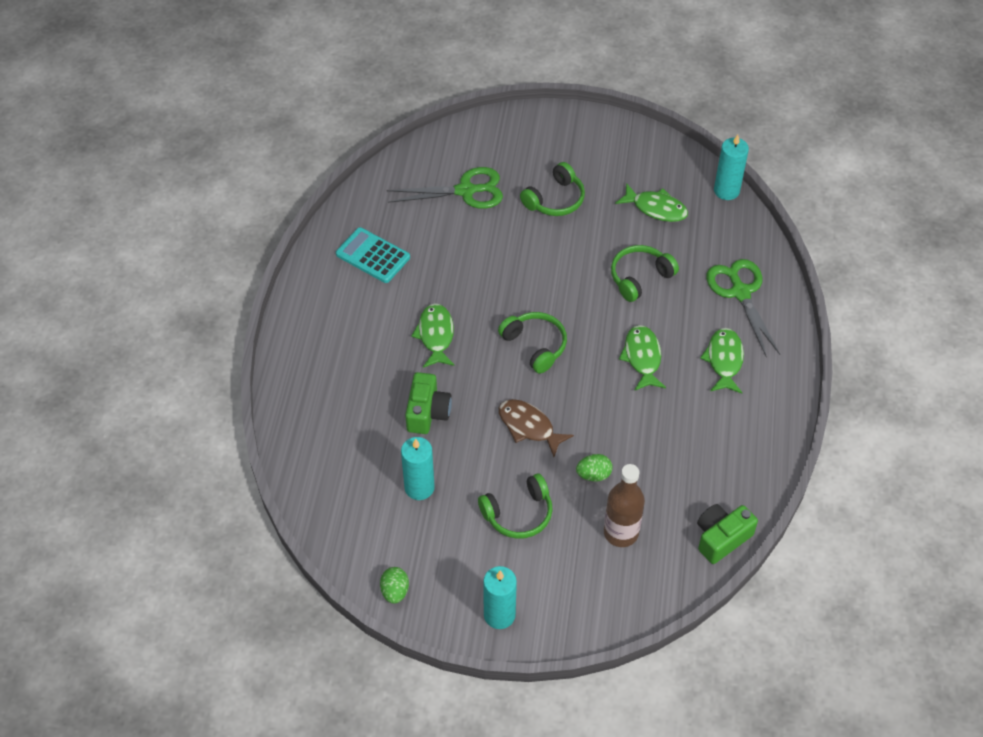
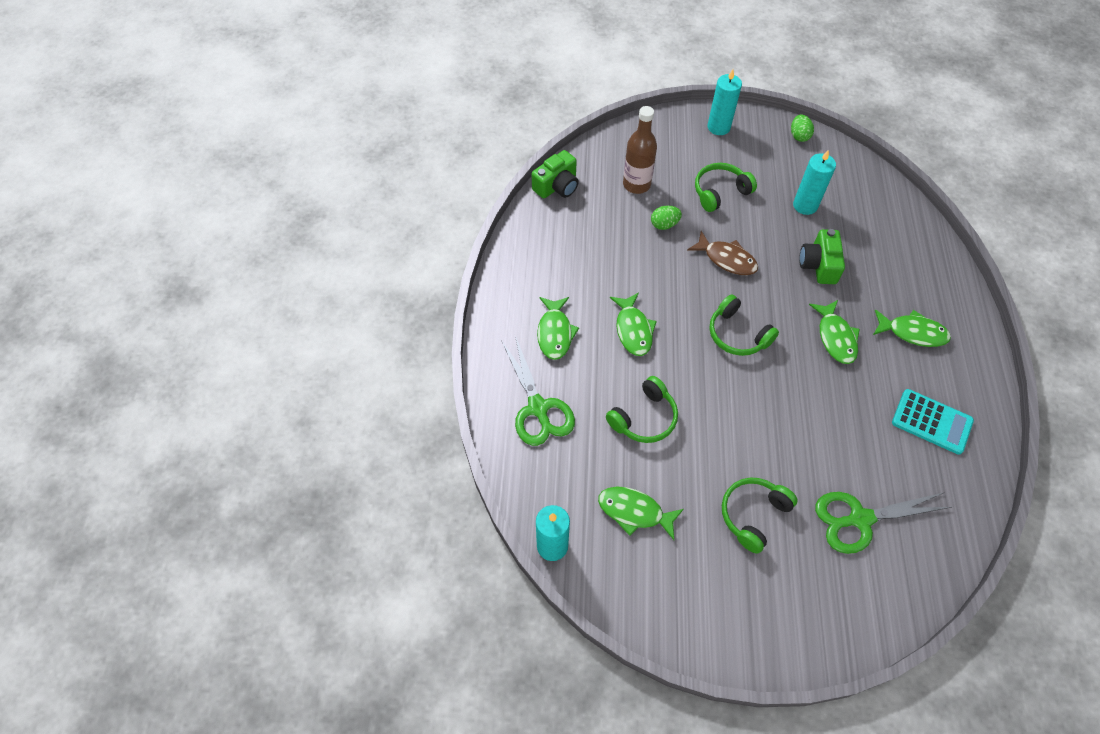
camera: 175 degrees right, 5 degrees up
none -> green fish [873,309,951,347]

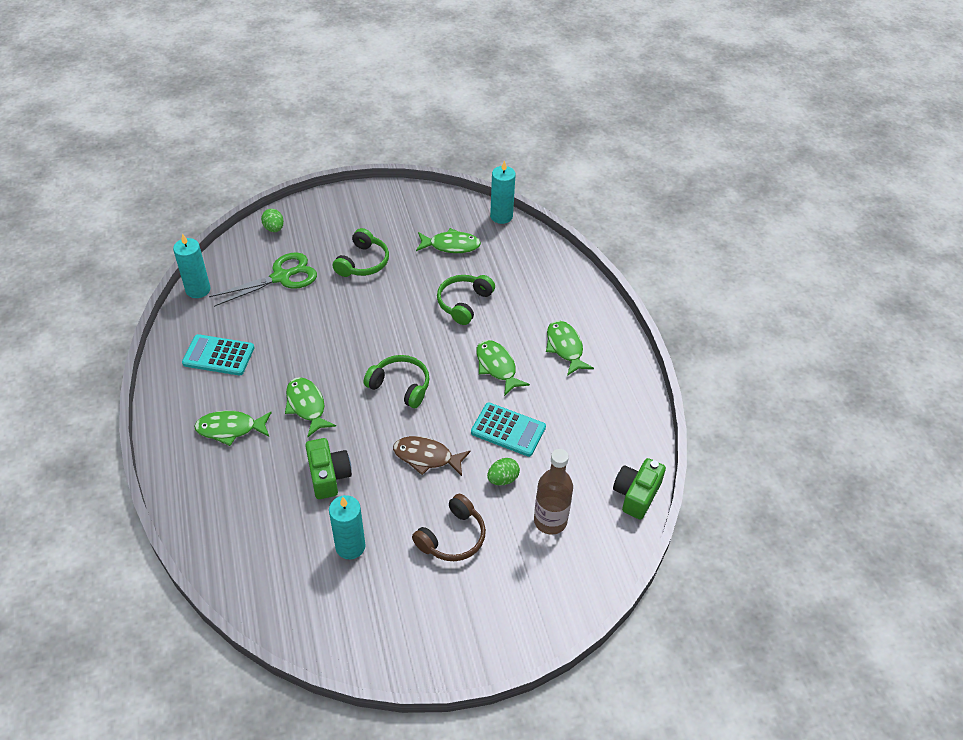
camera: 160 degrees right, 10 degrees down
green scissors [502,336,575,446] -> none
green headphones [695,163,757,212] -> brown headphones [412,494,486,561]
turquoise candle [707,69,742,135] -> turquoise candle moved to [173,233,210,298]
green egg [791,115,814,142] -> green egg moved to [261,209,284,232]
none -> turquoise calculator [471,403,546,457]

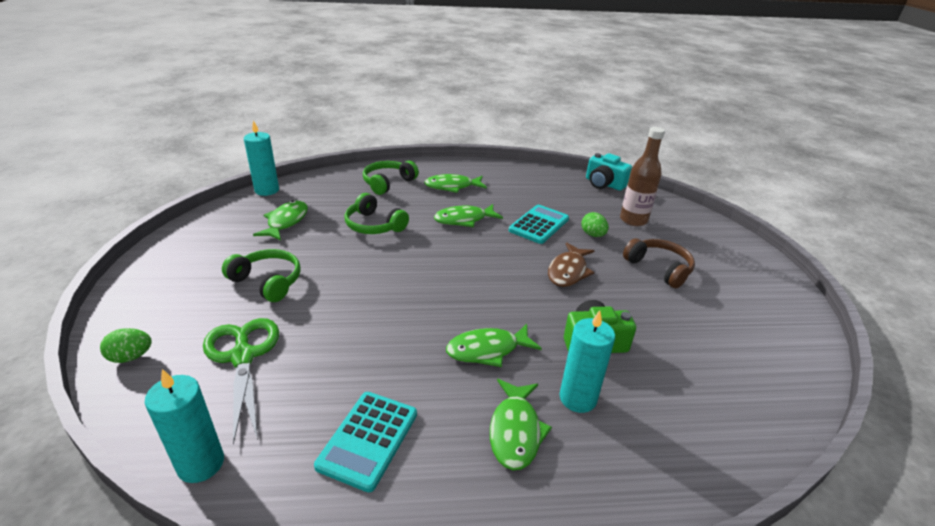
camera: 80 degrees left, 15 degrees down
turquoise candle [329,495,365,559] -> turquoise candle moved to [560,310,615,413]
green headphones [364,355,430,408] -> green headphones moved to [363,161,419,195]
green camera [613,458,666,519] -> turquoise camera [586,153,632,191]

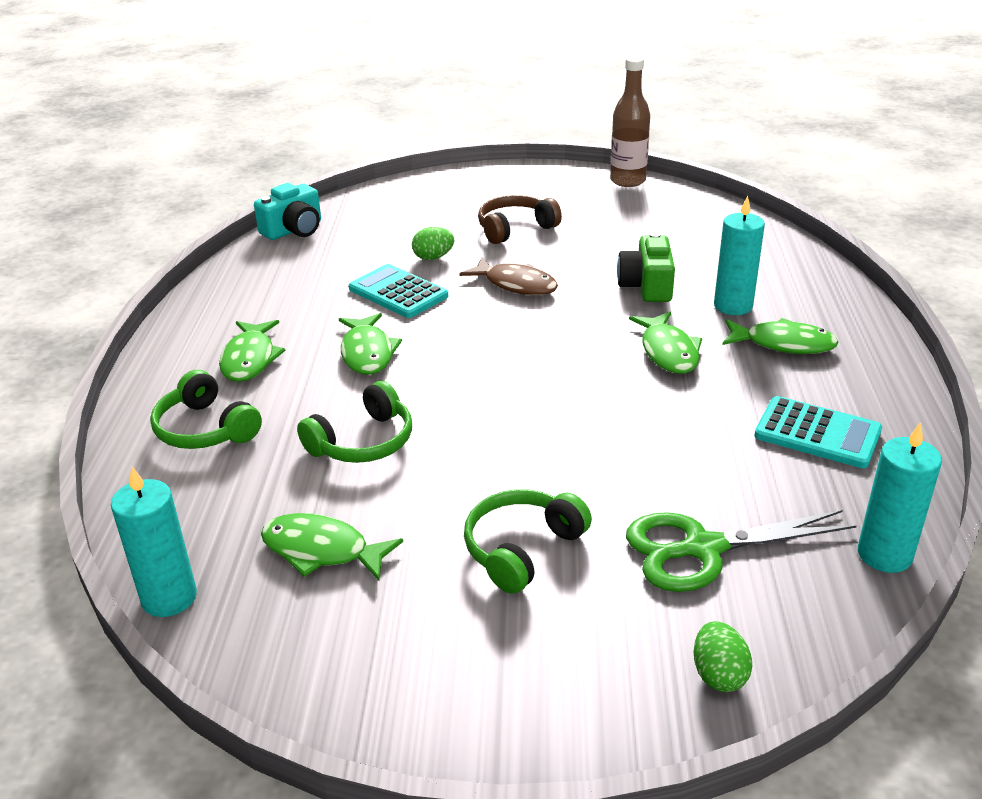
camera: 80 degrees left, 0 degrees up
brown bottle [620,127,665,226] -> brown bottle moved to [610,56,650,187]

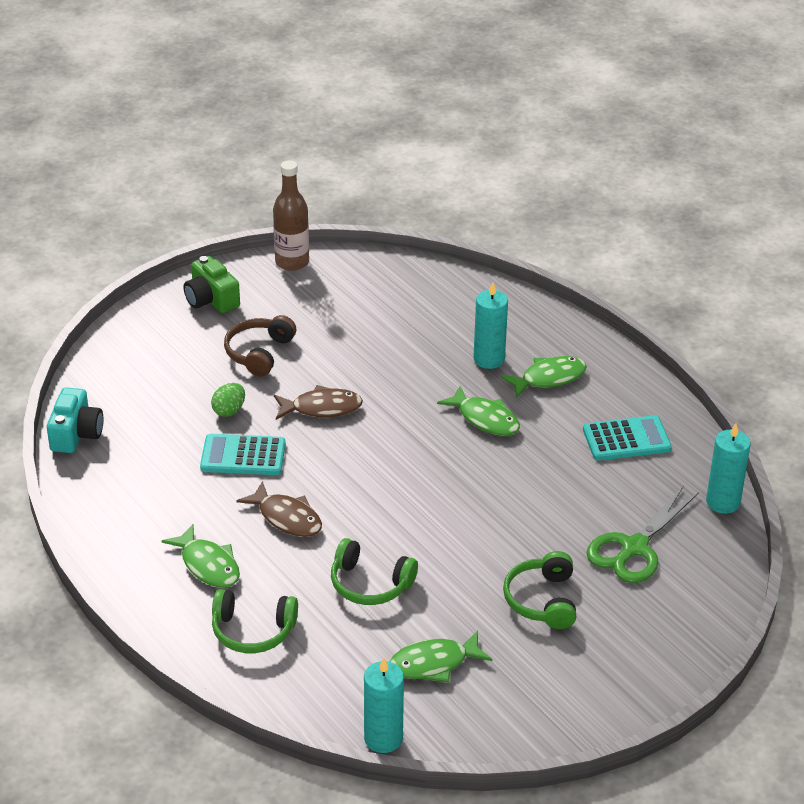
camera: 40 degrees left, 5 degrees up
green headphones [297,381,412,463] -> green headphones turned 105 degrees clockwise [331,538,418,605]
green fish [339,313,402,375] -> brown fish [236,481,322,537]
green camera [617,232,675,302] -> green camera moved to [183,256,240,313]
green egg [694,621,752,692] -> none

